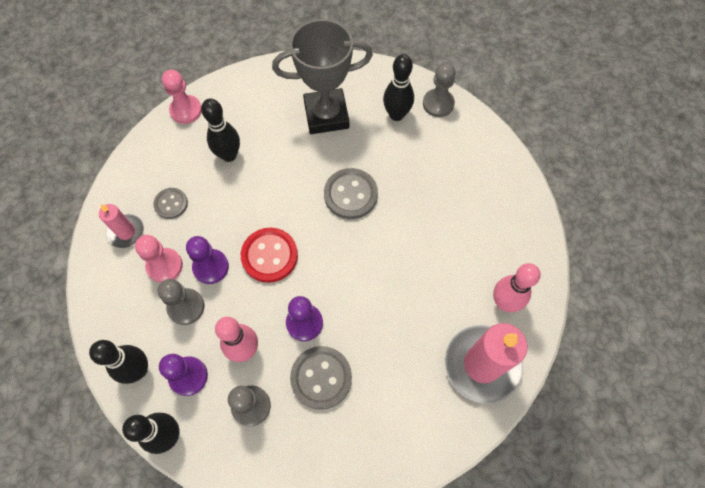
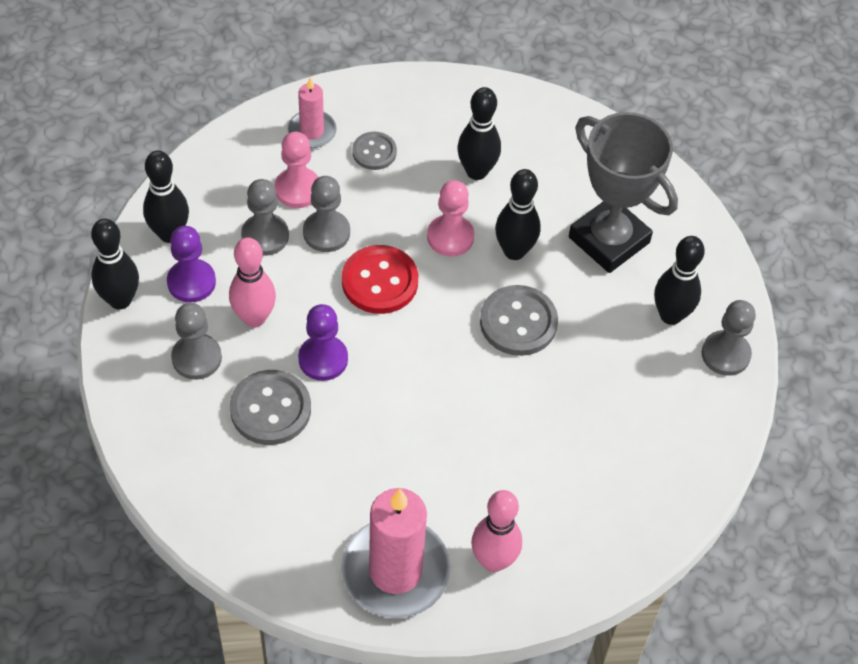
camera: 55 degrees right, 10 degrees down
pink pawn [162,70,202,124] -> pink pawn moved to [427,180,474,257]
purple pawn [186,236,229,284] -> grey pawn [303,176,350,252]
none -> black bowling pin [495,169,540,260]

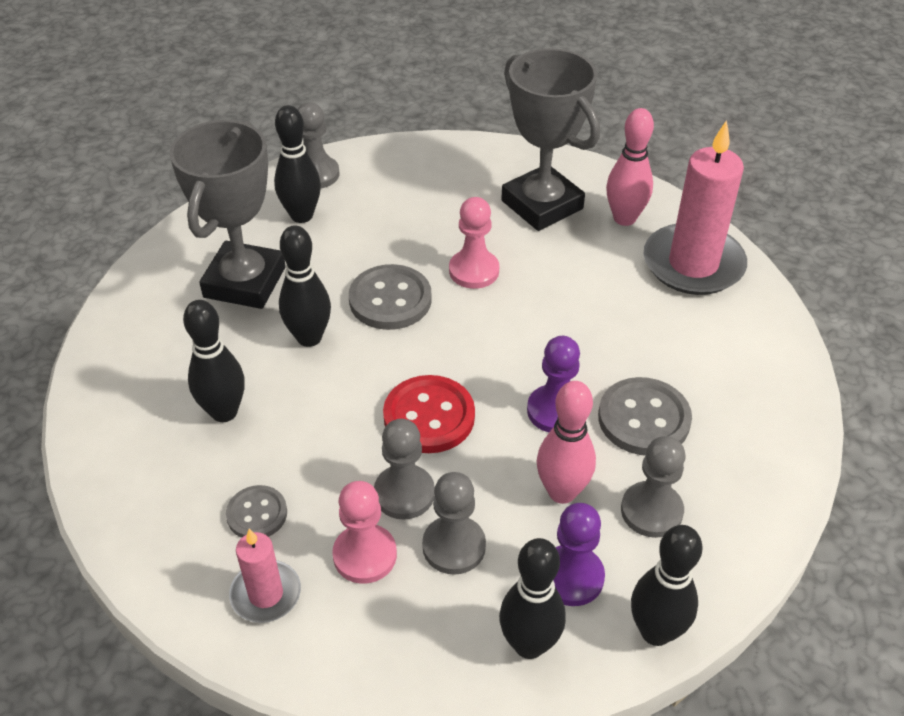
camera: 120 degrees left, 10 degrees down
pink pawn [427,180,474,257] -> pink pawn moved to [449,197,499,289]
none -> grey trophy [501,48,600,231]

